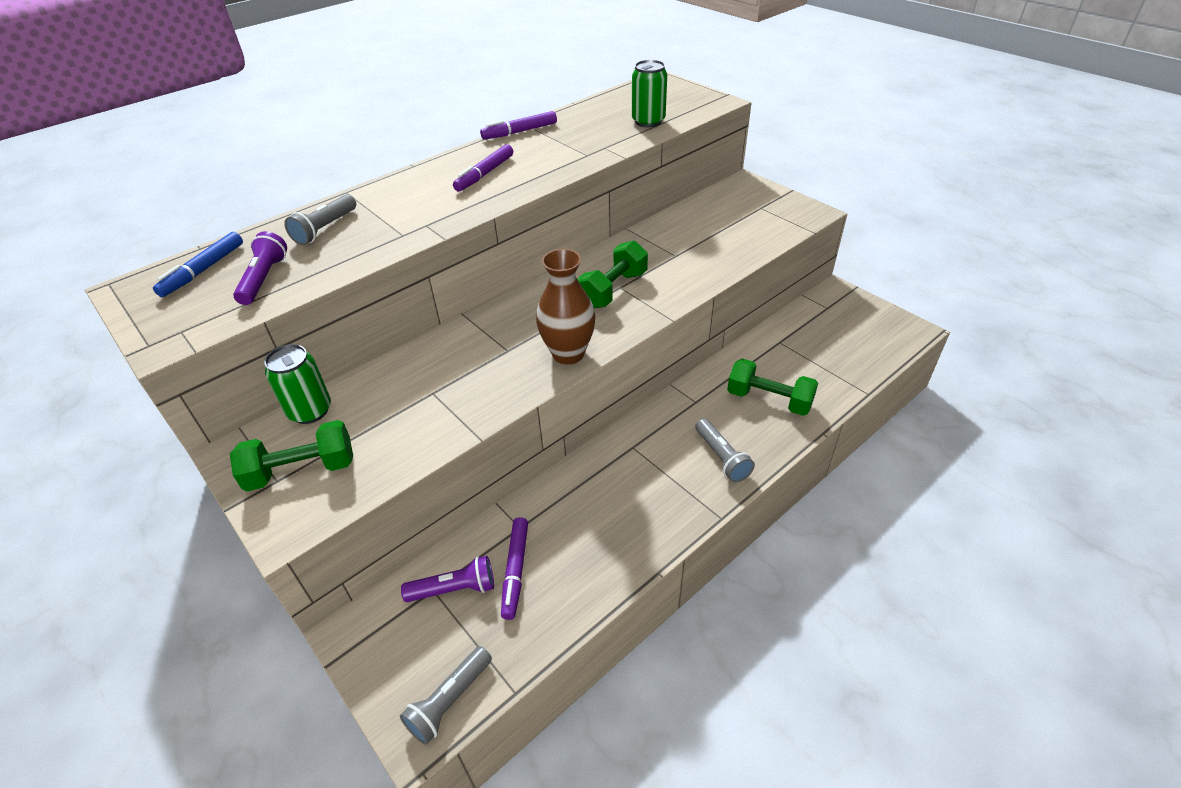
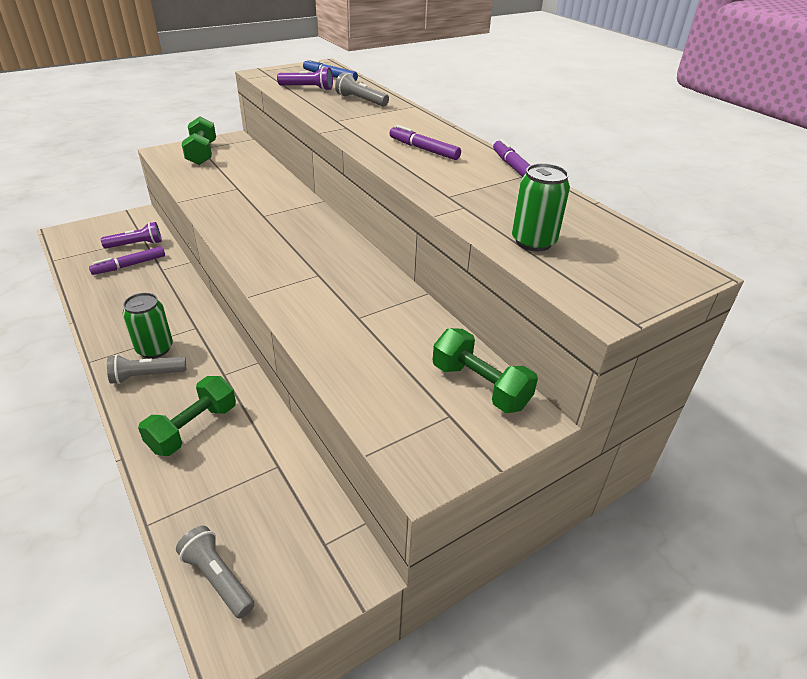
camera: 95 degrees right, 5 degrees down
green can [264,344,331,424] -> green can moved to [123,293,173,359]
grey flashlight [400,646,492,745] -> grey flashlight moved to [176,526,254,618]
purple flashlight [401,556,494,602] -> purple flashlight turned 105 degrees counterclockwise [101,222,162,249]
purple marker [501,517,528,620] -> purple marker turned 45 degrees counterclockwise [89,246,165,275]
brown vase [536,249,596,364] -> none
green dumbbell [577,241,648,309] -> green dumbbell moved to [433,328,538,413]

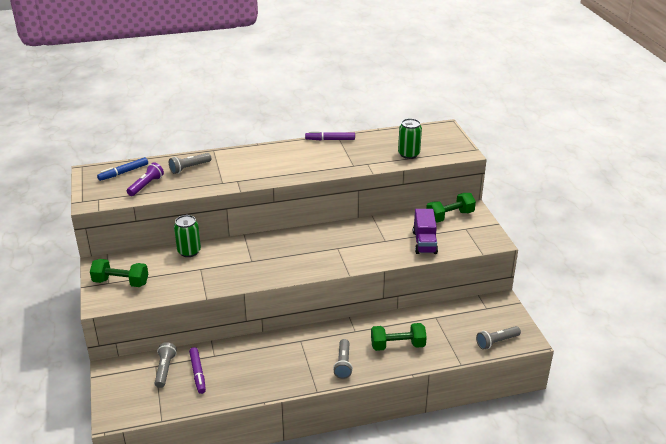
camera: 70 degrees left, 5 degrees down
purple flashlight [101,222,162,249] -> grey flashlight [155,342,177,388]
green can [123,293,173,359] -> green can moved to [174,215,201,257]
green dumbbell [138,376,236,456] -> green dumbbell turned 60 degrees counterclockwise [371,323,427,351]
purple marker [389,125,461,160] -> none
none -> purple truck [413,209,438,254]

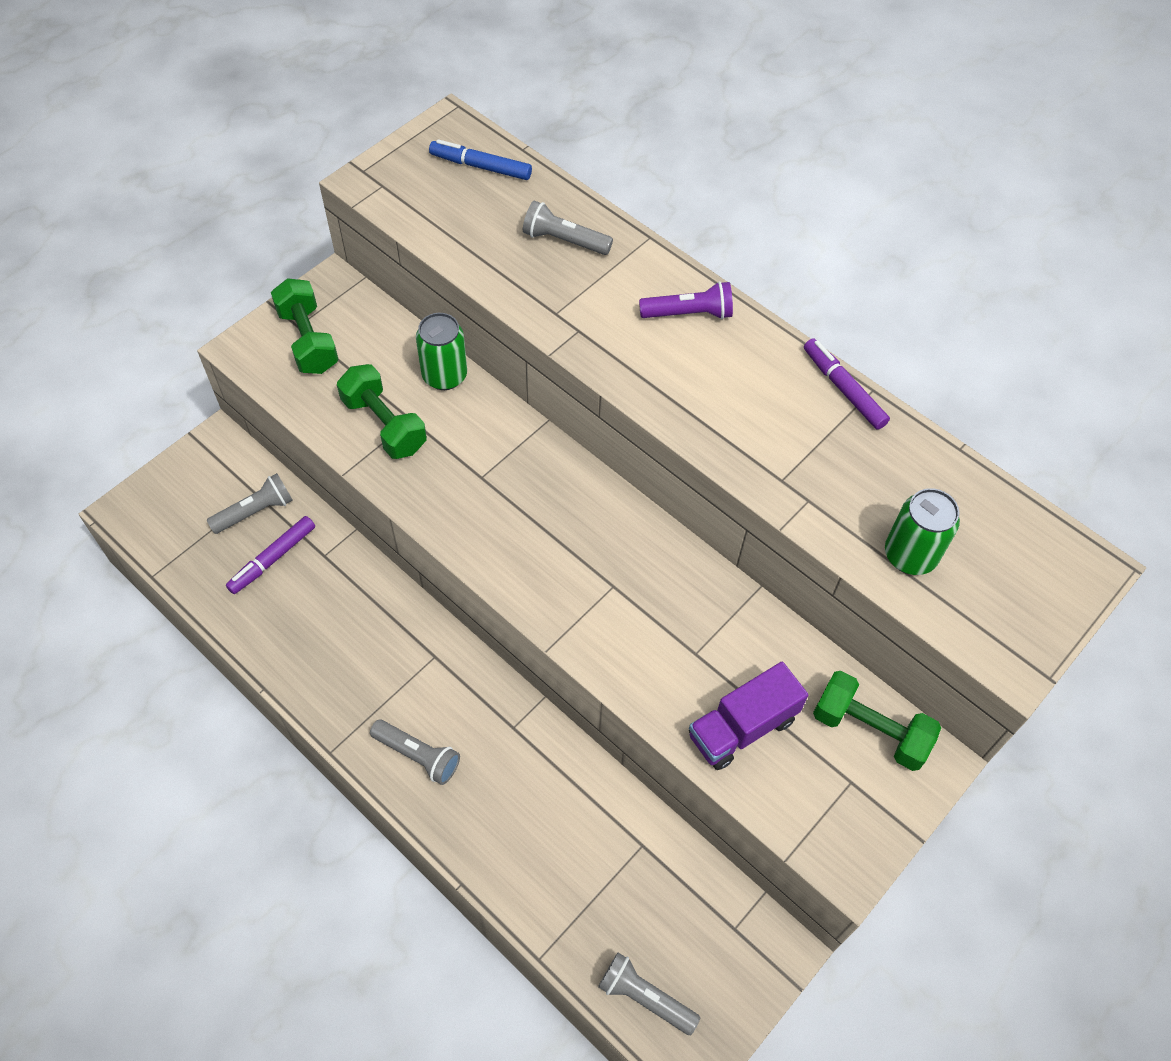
camera: 55 degrees right, 25 degrees up
purple flashlight [127,162,164,196] -> purple flashlight moved to [639,281,733,319]
grey flashlight [333,339,353,379] -> grey flashlight turned 120 degrees counterclockwise [370,720,460,785]
green dumbbell [371,323,427,351] -> green dumbbell moved to [337,364,427,459]

